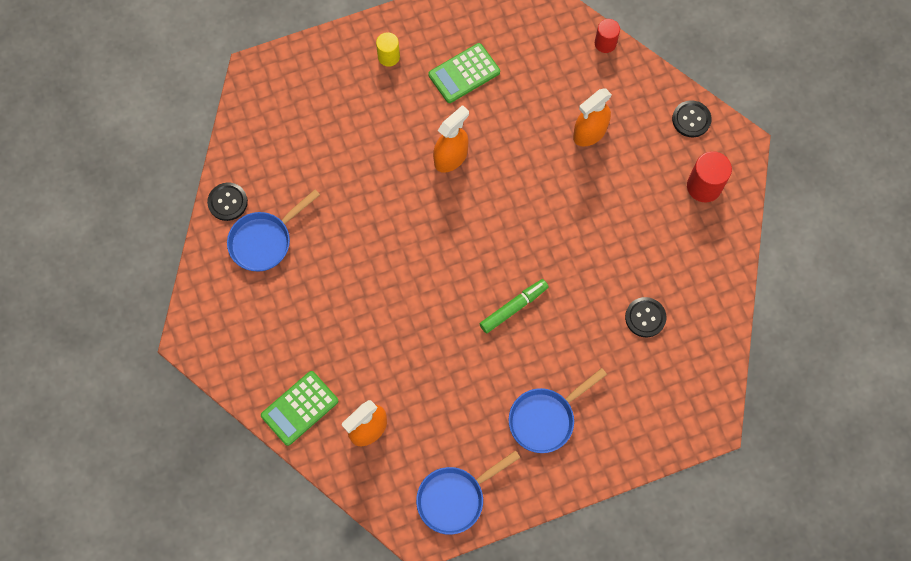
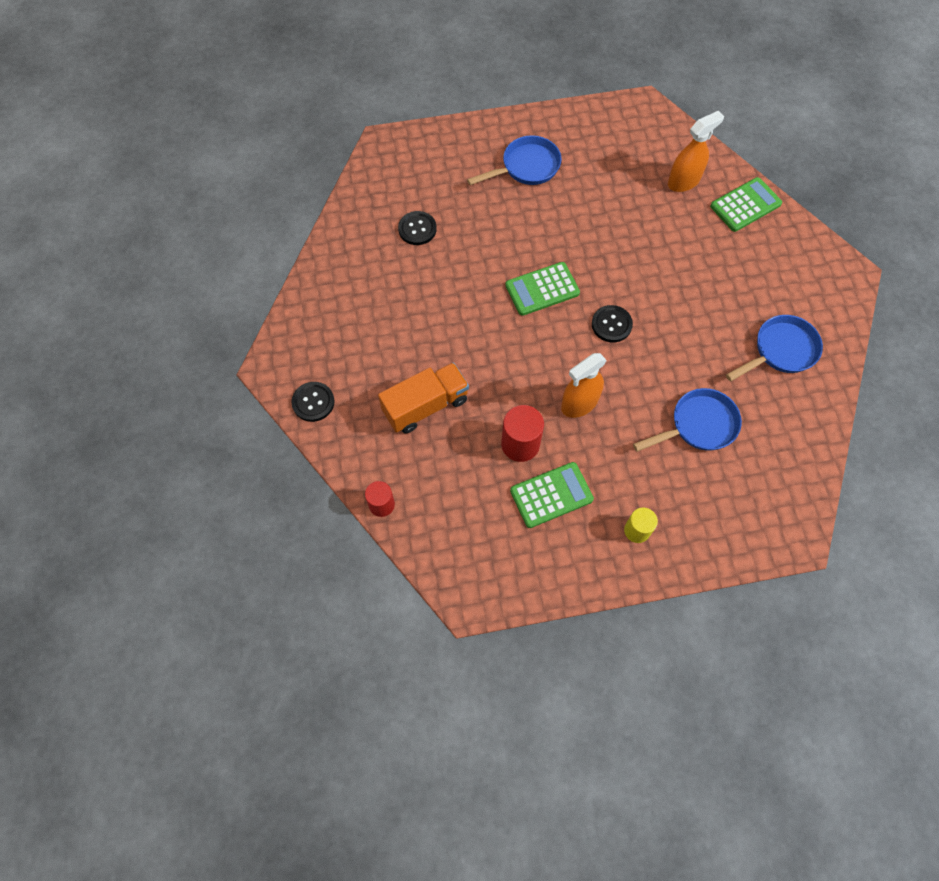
camera: 170 degrees left, 5 degrees down
black button [207,183,248,221] -> black button moved to [592,305,633,342]
blue pan [416,450,520,535] -> blue pan moved to [633,388,742,452]
green marker [480,279,548,333] -> none
orange spray bottle [573,88,612,147] -> orange truck [378,362,469,434]
red cylinder [687,151,732,202] -> red cylinder moved to [501,405,544,462]
none -> green calculator [505,262,580,316]

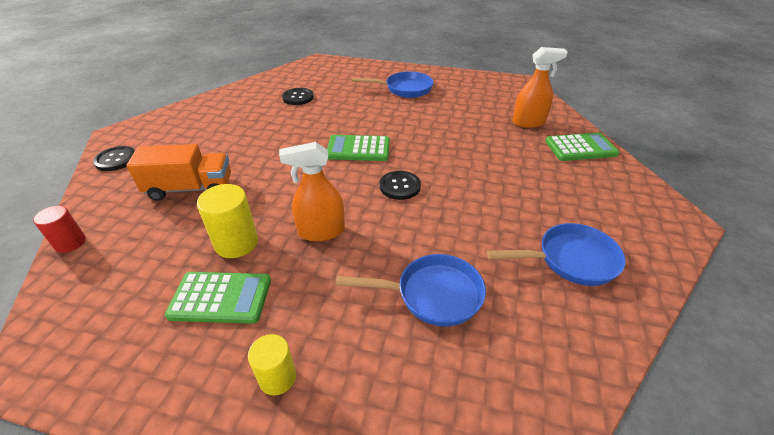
camera: 25 degrees right, 25 degrees down
red cylinder [501,405,544,462] -> yellow cylinder [197,184,258,258]

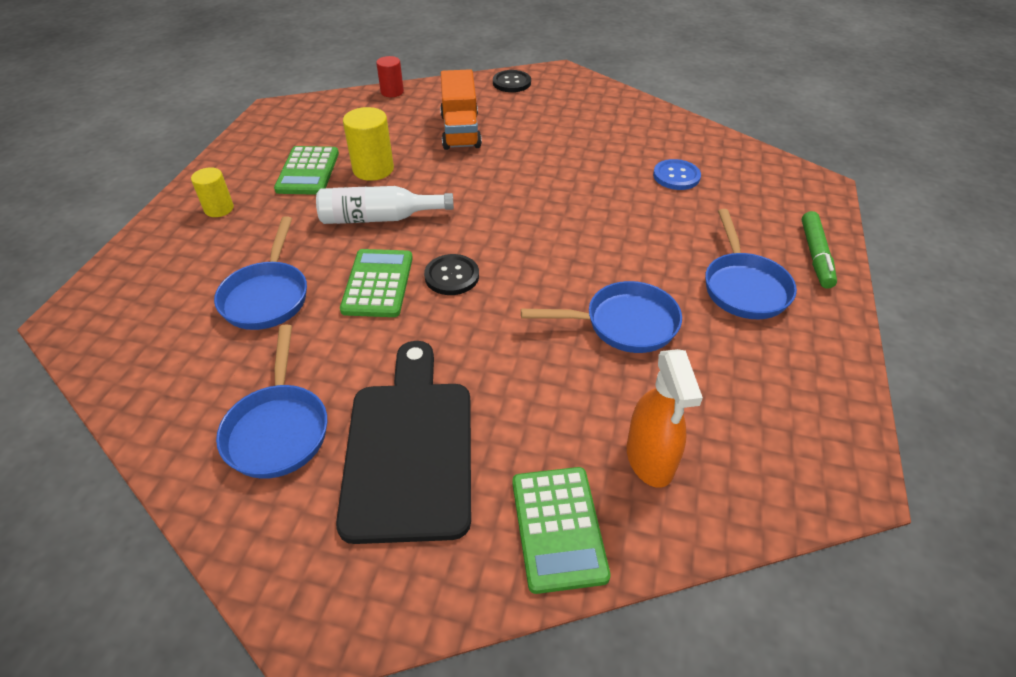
camera: 90 degrees right, 5 degrees up
orange spray bottle [279,142,345,241] -> white bottle [316,186,454,224]
black button [282,88,314,105] -> blue button [653,159,701,190]
green calculator [327,135,390,161] -> green calculator moved to [340,249,413,317]
none -> black cutting board [336,341,471,544]
none -> blue pan [521,281,682,353]
none -> green marker [802,211,837,289]

